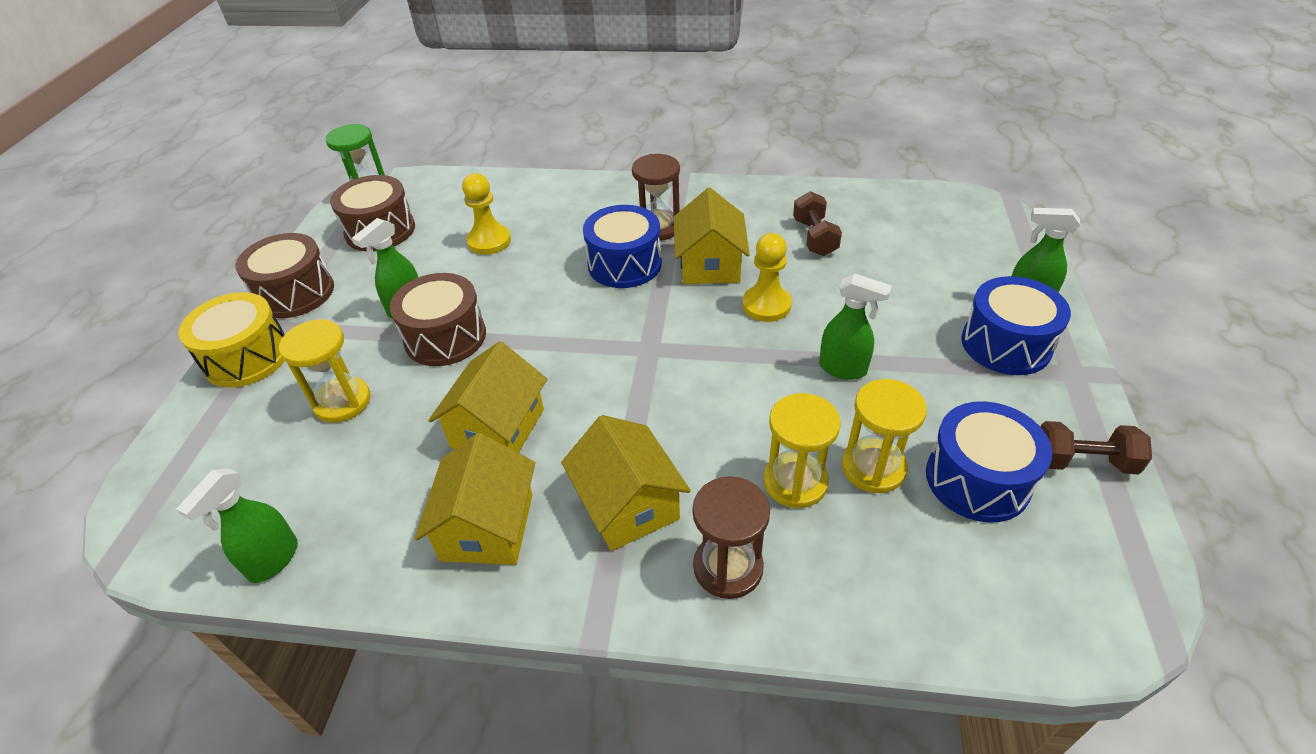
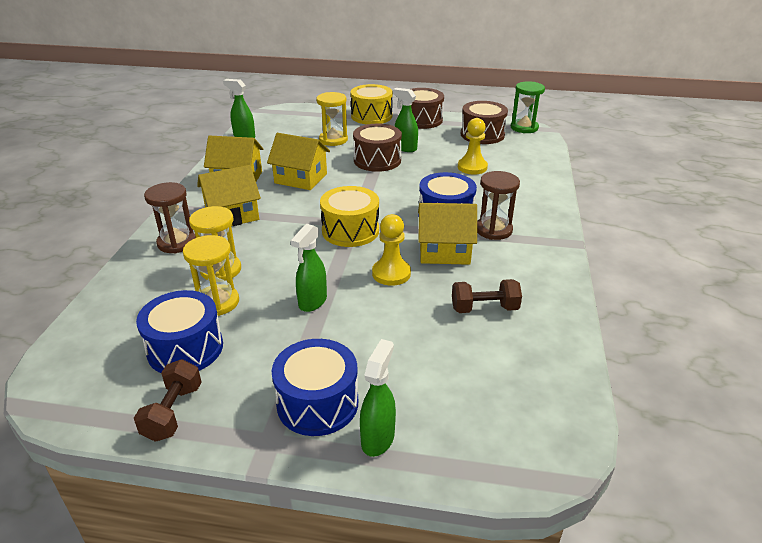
camera: 90 degrees right, 10 degrees down
none -> yellow drum [320,186,379,247]

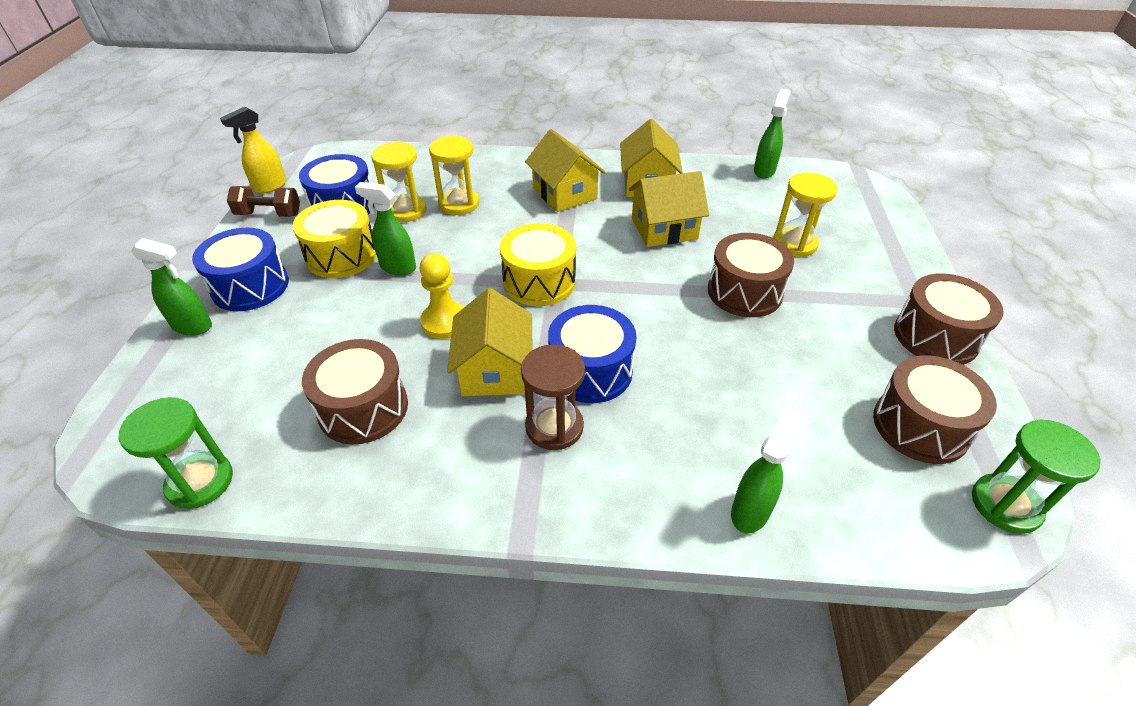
camera: 85 degrees right, 10 degrees up
brown hourglass [144,182,196,253] -> none
yellow house [267,133,330,190] -> yellow house turned 60 degrees clockwise [629,171,709,247]
yellow drum [350,84,393,124] -> yellow drum moved to [293,200,377,278]
green spray bottle [393,88,418,152] -> green spray bottle moved to [731,408,800,533]
brown dumbbell [452,279,522,313] -> brown drum [302,339,408,444]
yellow pawn [458,118,488,175] -> none
none -> green hourglass [119,397,233,509]
none -> yellow spray bottle [220,107,286,194]

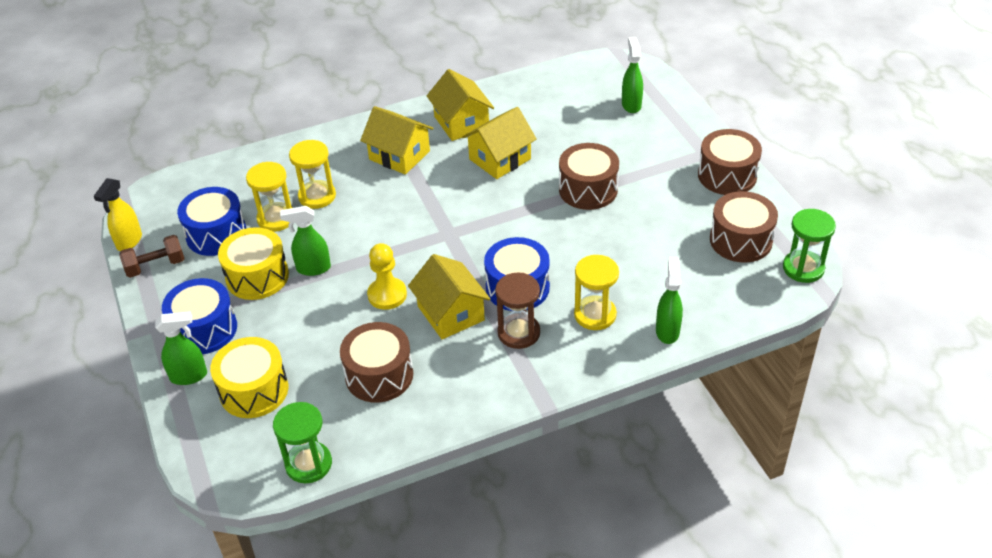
camera: 25 degrees left, 0 degrees up
yellow drum [500,223,576,306] -> yellow drum moved to [210,337,288,418]
green spray bottle [754,89,790,179] -> green spray bottle moved to [622,37,643,113]
yellow hourglass [773,173,838,257] -> yellow hourglass moved to [574,255,619,330]

